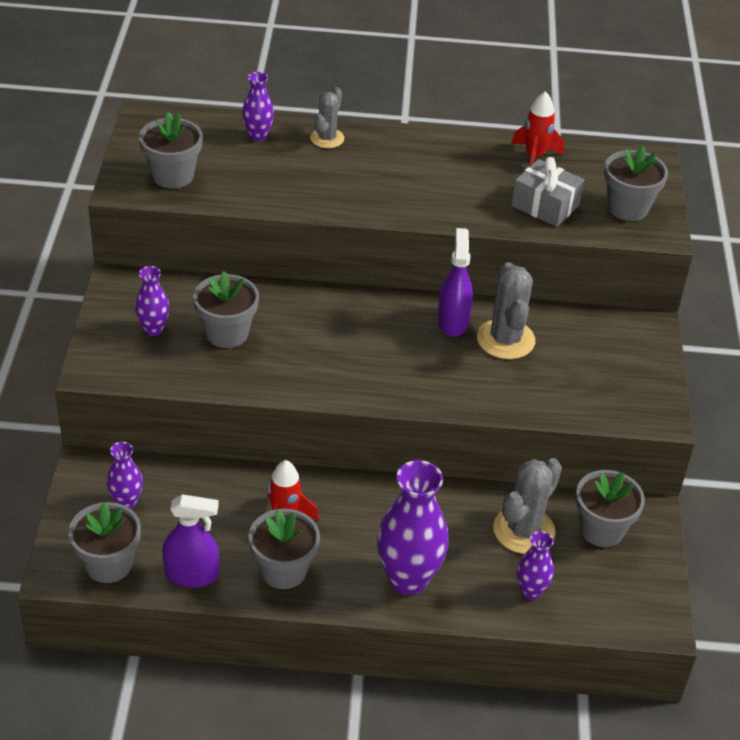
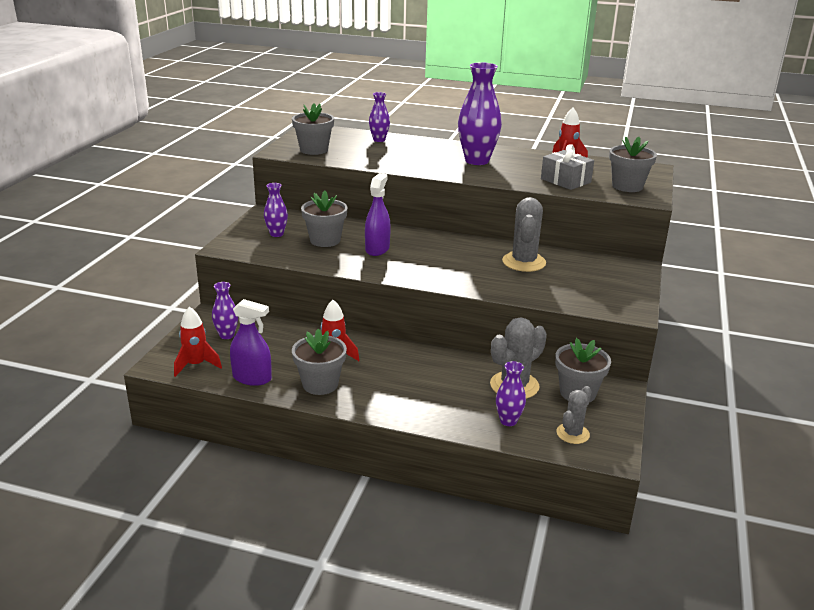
camera: 15 degrees right, 15 degrees down
grey flower pot [68,502,141,583] -> red rocket [174,307,222,377]
grey cactus [310,87,344,148] -> grey cactus moved to [556,386,592,444]
purple vase [377,460,449,595] -> purple vase moved to [458,62,502,165]
purple spray bottle [438,228,473,337] -> purple spray bottle moved to [365,173,391,256]

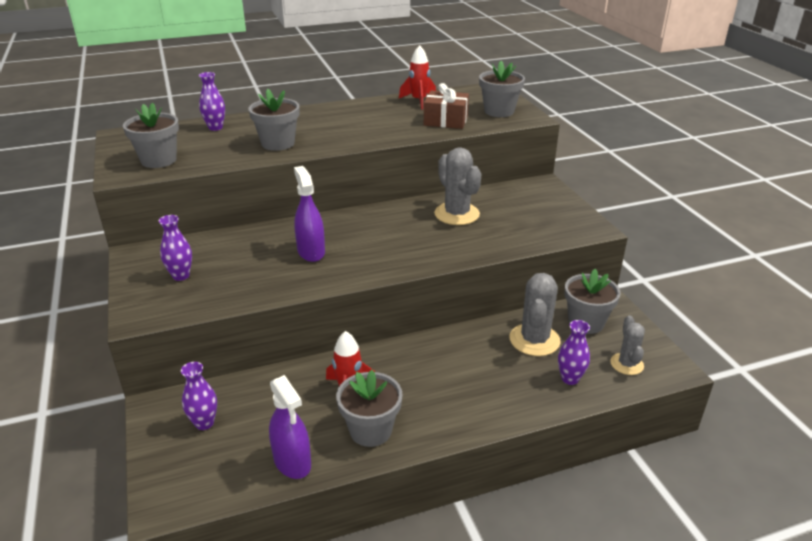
camera: 35 degrees left, 5 degrees up
red rocket [174,307,222,377] -> none
purple spray bottle [230,299,272,386] -> purple spray bottle turned 75 degrees clockwise [269,375,311,479]
grey flower pot [301,191,348,247] -> grey flower pot moved to [248,89,300,151]
purple vase [458,62,502,165] -> none
grey gift [541,144,594,190] -> brown gift [424,83,469,129]

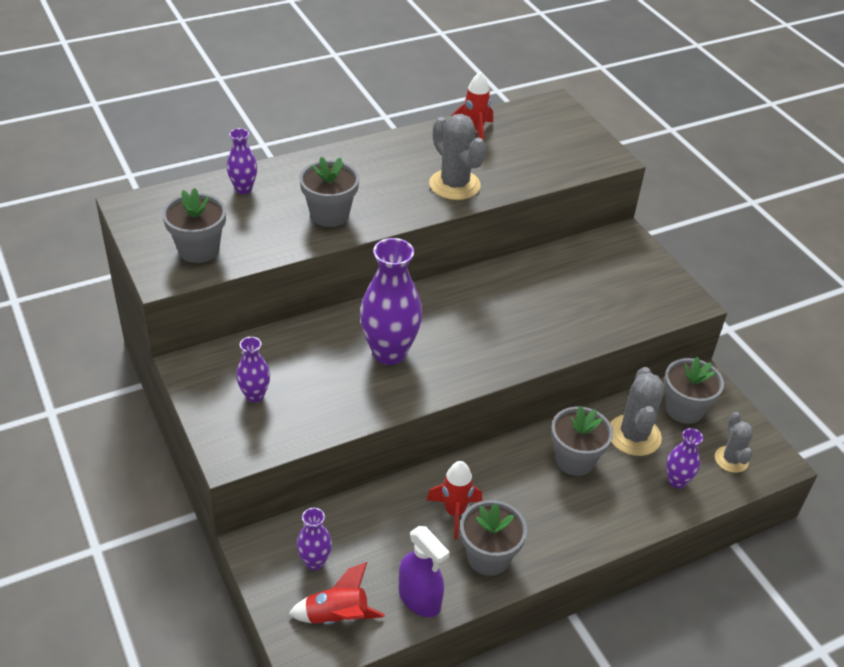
camera: 10 degrees left, 10 degrees up
purple spray bottle [294,166,325,262] -> purple vase [360,238,422,365]
brown gift [424,83,469,129] -> none
grey cactus [434,147,481,225] -> grey cactus moved to [429,114,486,200]
grey flower pot [479,61,525,117] -> grey flower pot moved to [551,406,613,476]
none -> red rocket [289,562,385,625]

